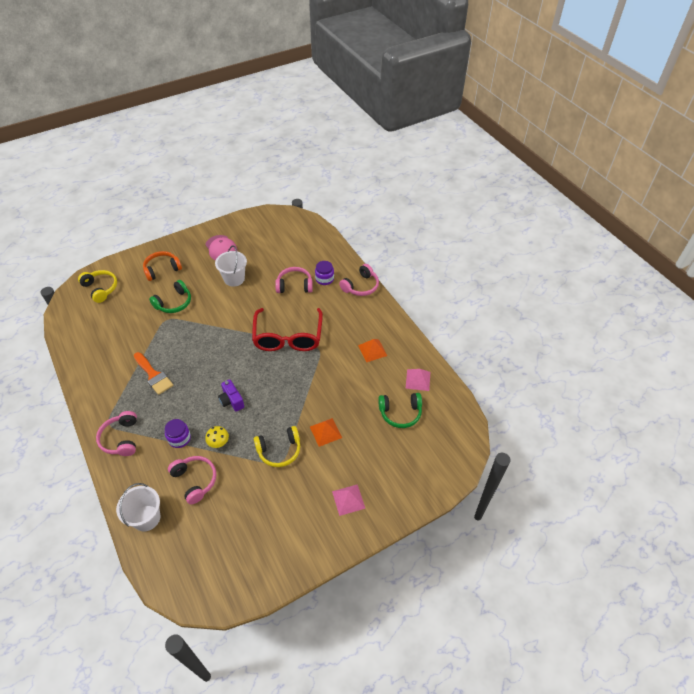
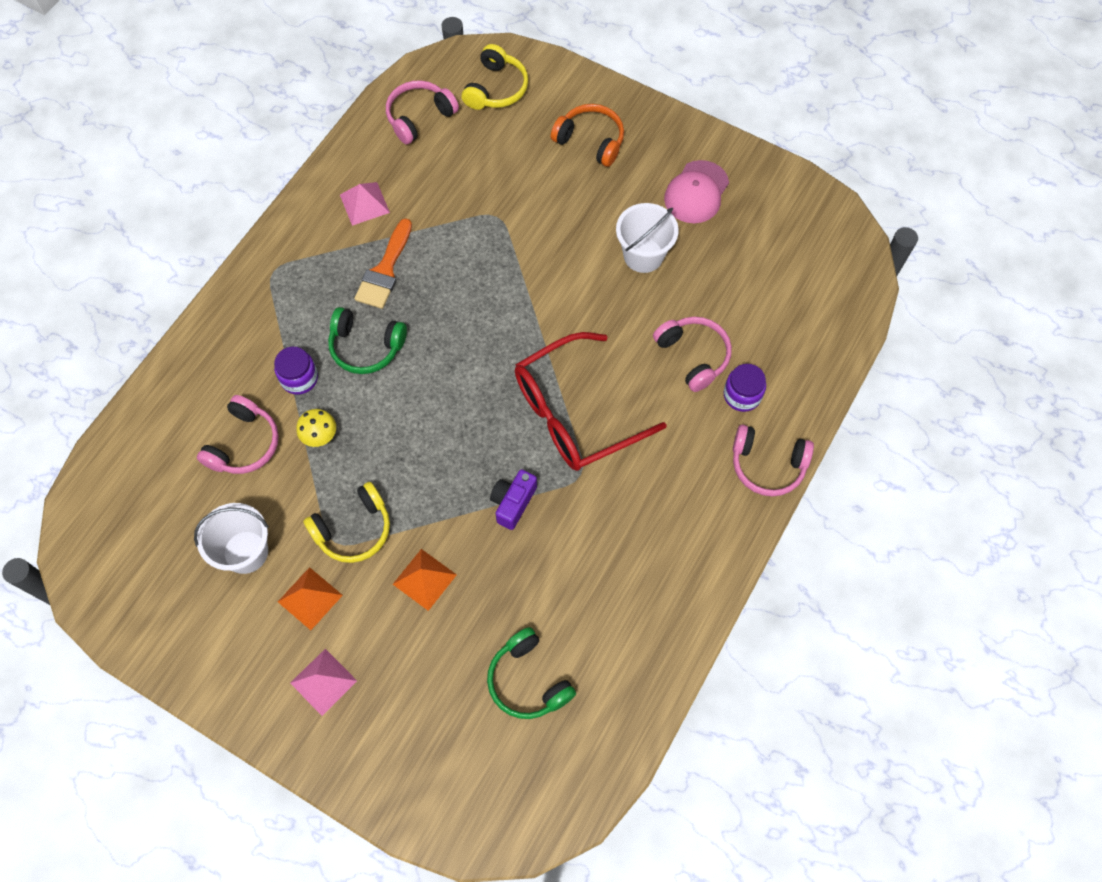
camera: 60 degrees right, 15 degrees up
pink headphones [96,411,137,456] -> pink headphones moved to [386,80,459,145]
white bucket [116,483,160,532] -> white bucket moved to [194,503,269,574]
green headphones [149,280,191,313] -> green headphones moved to [328,307,407,374]
purple camera [218,379,244,411] -> purple camera moved to [490,469,537,530]
yellow headphones [254,426,300,467] -> yellow headphones turned 75 degrees counterclockwise [303,482,390,563]
orange pyramid [358,339,387,362] -> orange pyramid moved to [278,567,343,630]
pink pyramid [405,369,430,391] -> pink pyramid moved to [340,182,390,226]

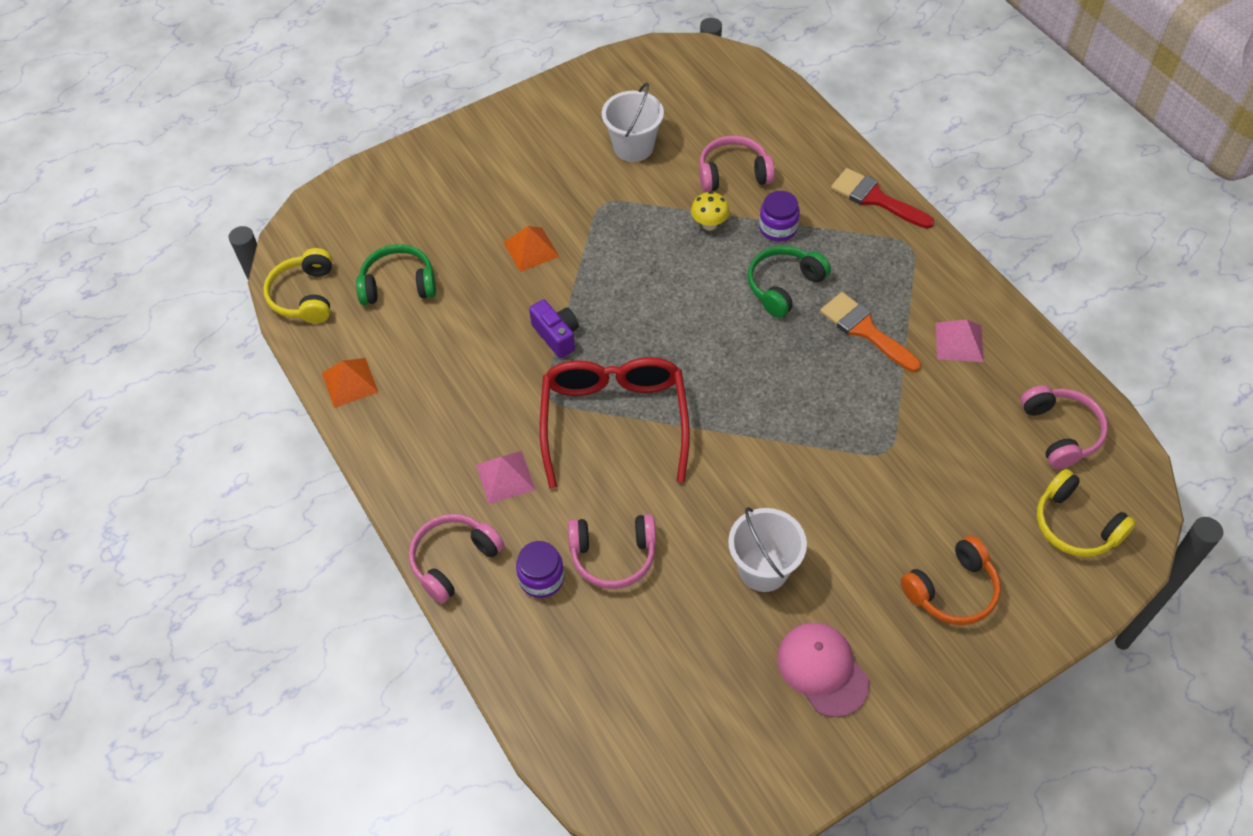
camera: 120 degrees right, 10 degrees down
pink headphones [197,395,279,474] -> pink headphones turned 120 degrees clockwise [699,135,775,192]
orange pyramid [278,567,343,630] -> orange pyramid moved to [322,358,378,408]
pink pyramid [290,649,357,716] -> pink pyramid moved to [476,451,535,504]
yellow headphones [303,482,390,563] -> yellow headphones moved to [263,248,332,323]
none -> red brush [831,168,934,229]

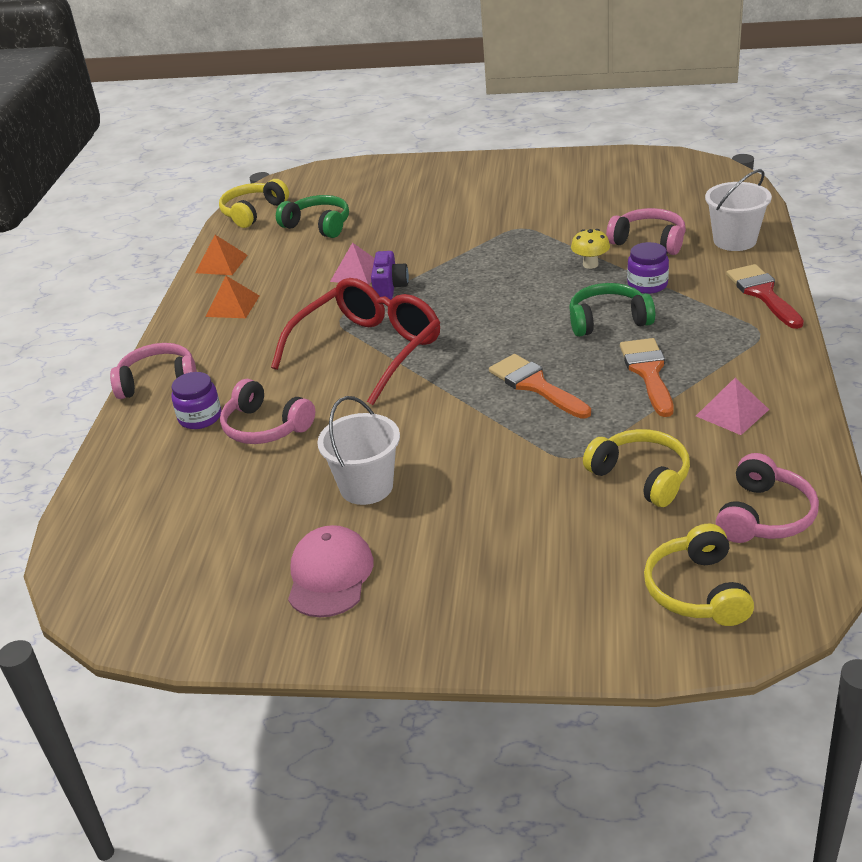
camera: 40 degrees right, 20 degrees down
pink pyramid [476,451,535,504] -> pink pyramid moved to [330,242,375,285]
orange pyramid [503,226,559,272] -> orange pyramid moved to [205,276,259,318]
white bucket [602,82,664,162] -> white bucket moved to [705,169,772,251]
orange headphones [900,536,1001,625] -> none
none -> orange brush [489,354,591,419]
none -> yellow headphones [583,429,690,507]

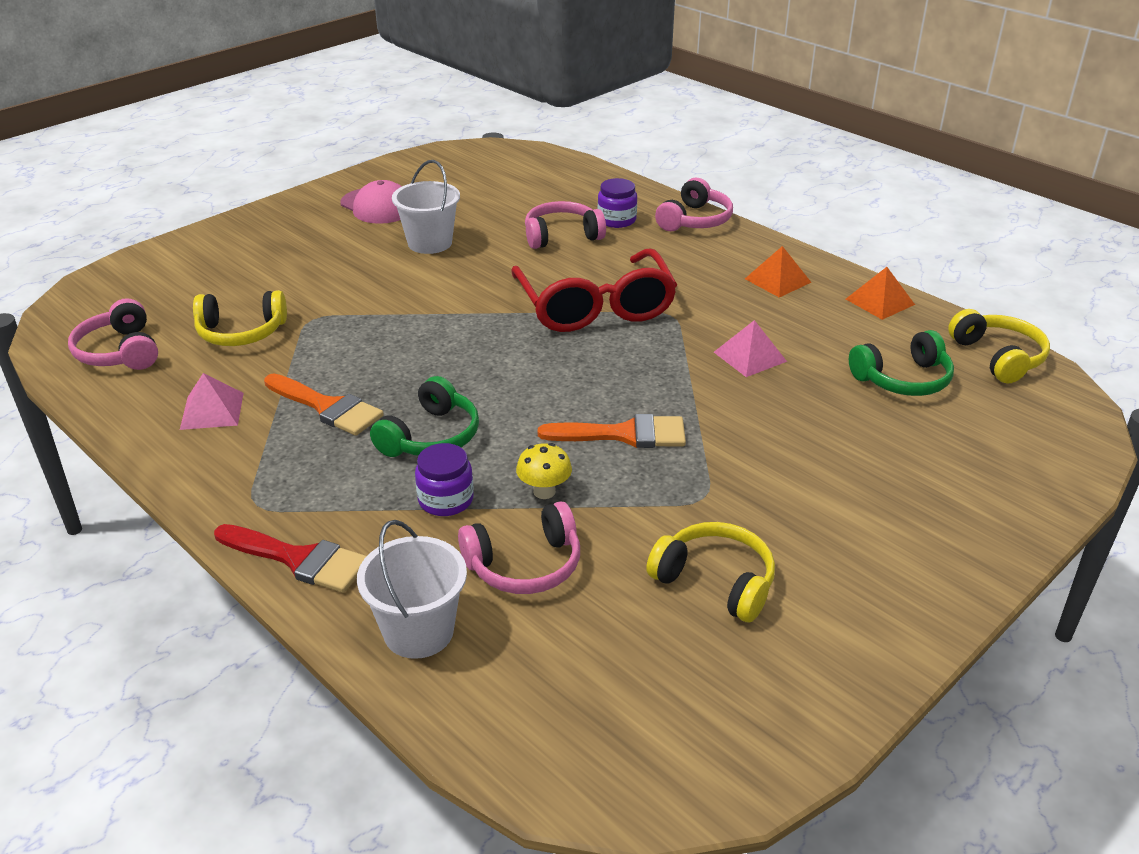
camera: 125 degrees right, 0 degrees up
purple camera [371,251,409,300] -> none
orange brush [489,354,591,419] -> orange brush moved to [538,414,686,448]
yellow headphones [644,524,754,626] -> yellow headphones moved to [646,522,775,622]

